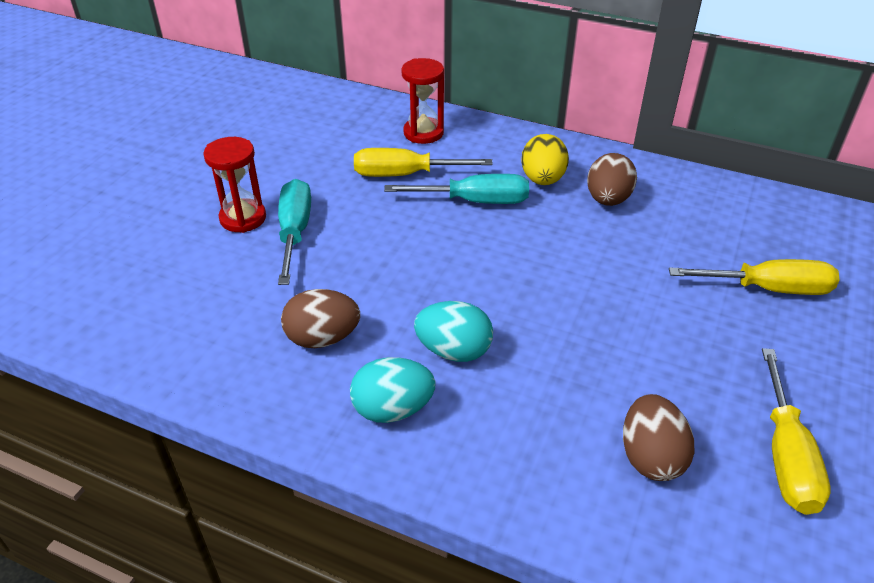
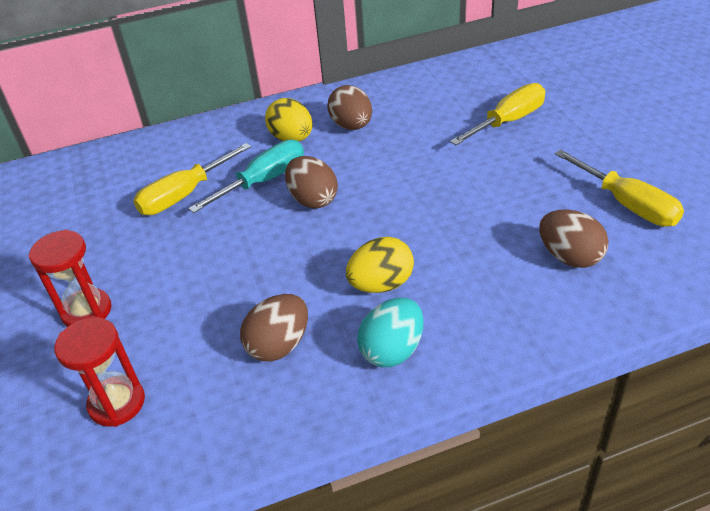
camera: 40 degrees left, 0 degrees up
turquoise screwdriver [278,179,311,285] -> none
red hourglass [401,58,444,144] -> red hourglass moved to [54,317,145,427]
turquoise egg [414,301,493,362] -> yellow egg [346,237,414,293]
none -> brown egg [285,156,338,209]

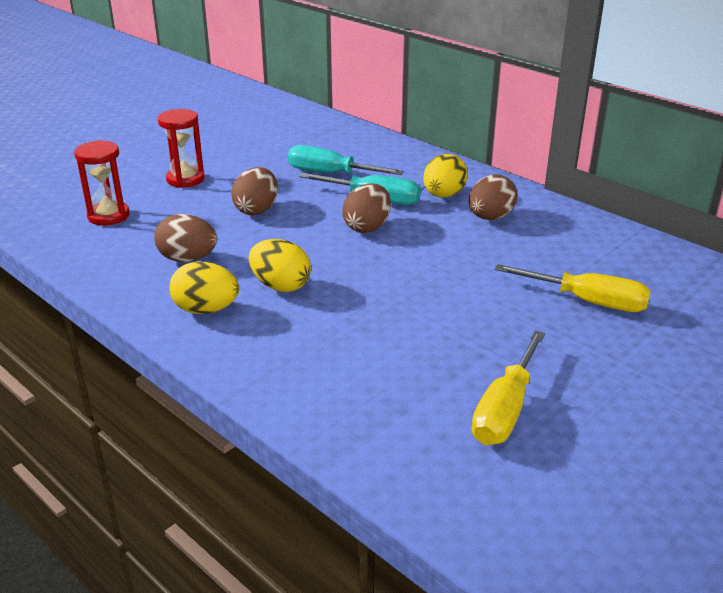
camera: 60 degrees right, 10 degrees down
yellow screwdriver [133,143,251,215] -> turquoise screwdriver [288,145,404,175]
turquoise egg [357,298,424,367] -> yellow egg [169,261,239,314]
brown egg [539,209,609,268] -> brown egg moved to [231,167,278,215]

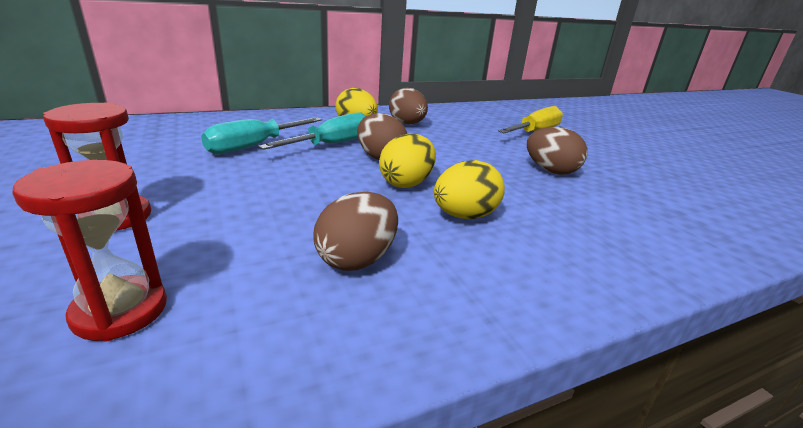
camera: 70 degrees left, 5 degrees down
yellow egg [169,261,239,314] -> yellow egg moved to [379,134,436,188]
brown egg [231,167,278,215] -> brown egg moved to [527,127,587,175]
yellow screwdriver [471,330,545,445] -> none

